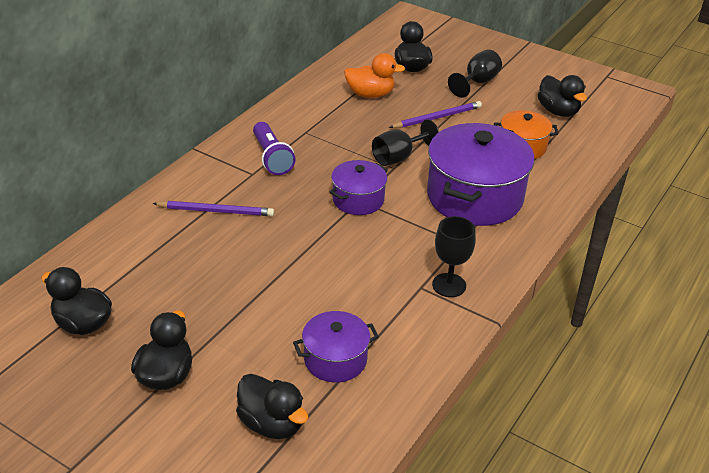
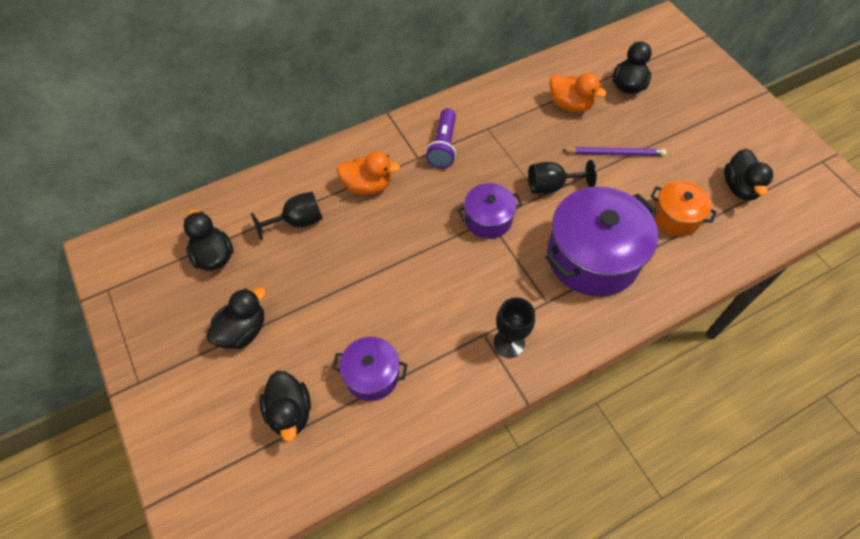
camera: 30 degrees right, 20 degrees up
purple pencil [152,201,274,216] -> orange duck [337,152,400,195]
black goblet [448,49,502,98] -> black goblet moved to [251,192,323,240]

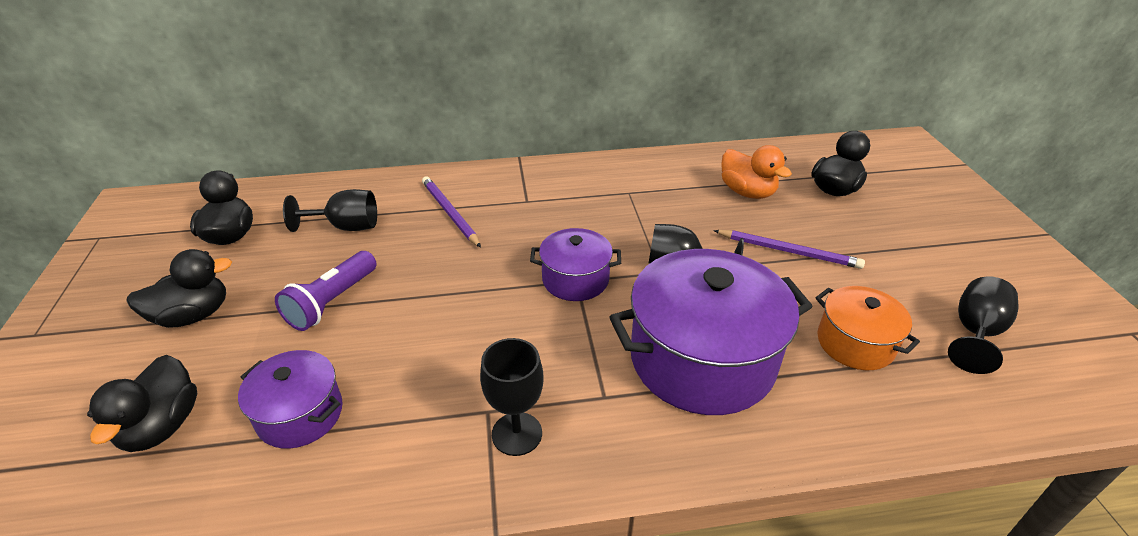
camera: 20 degrees right, 20 degrees down
orange duck [337,152,400,195] -> purple pencil [422,176,481,248]
purple flashlight [426,108,456,169] -> purple flashlight moved to [275,251,377,331]
black duck [724,149,773,201] -> black goblet [948,277,1019,374]

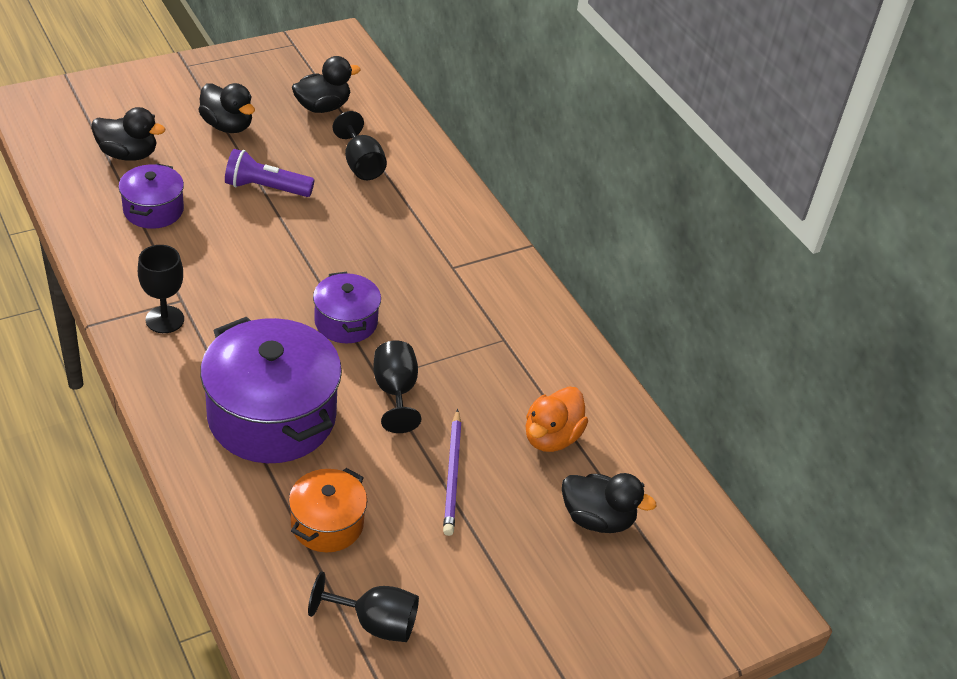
camera: 65 degrees right, 5 degrees up
black duck [87,355,197,452] -> black duck turned 150 degrees counterclockwise [91,107,165,161]
purple pencil [422,176,481,248] -> none

